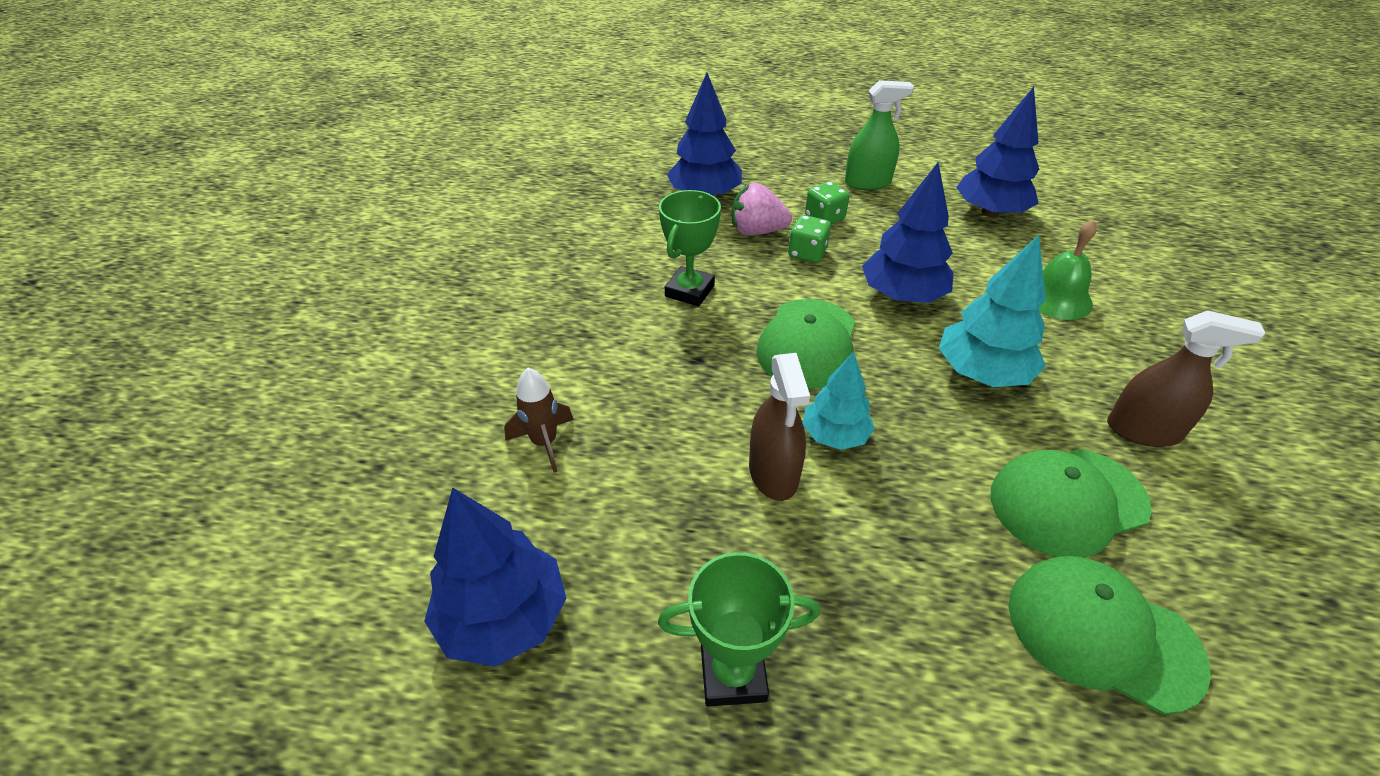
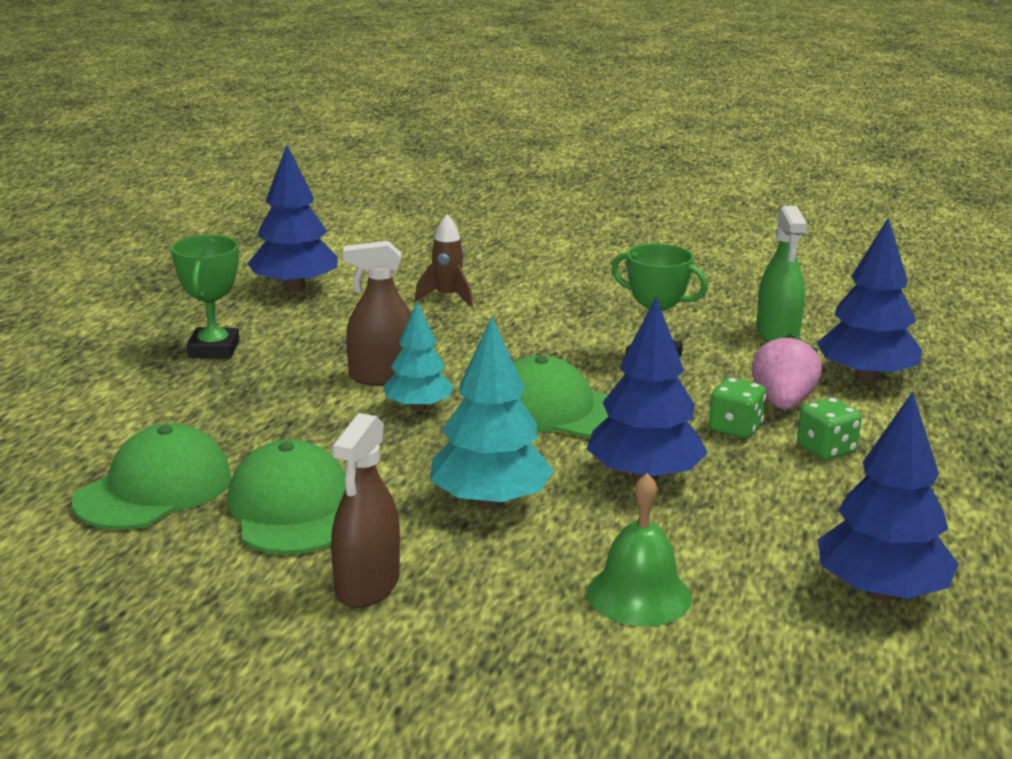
camera: 95 degrees right, 20 degrees down
green spray bottle [845,80,914,190] -> green spray bottle moved to [757,206,807,342]

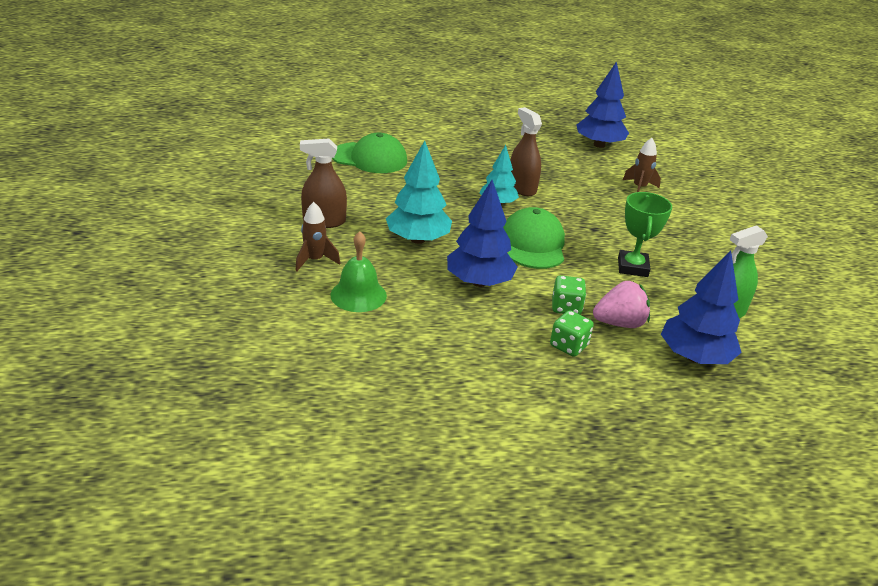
camera: 65 degrees right, 10 degrees up
green trophy [171,235,239,359] -> none
green cap [227,439,346,554] -> none
blue tree [818,391,959,601] -> none
none -> brown rocket [295,202,340,271]

